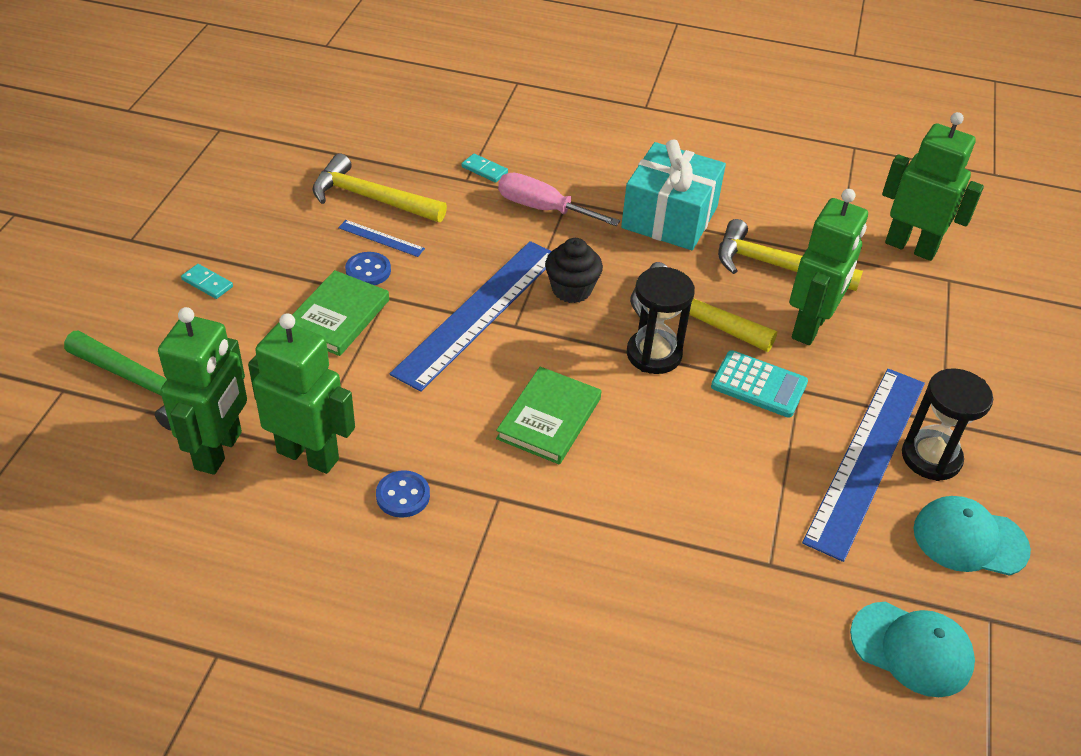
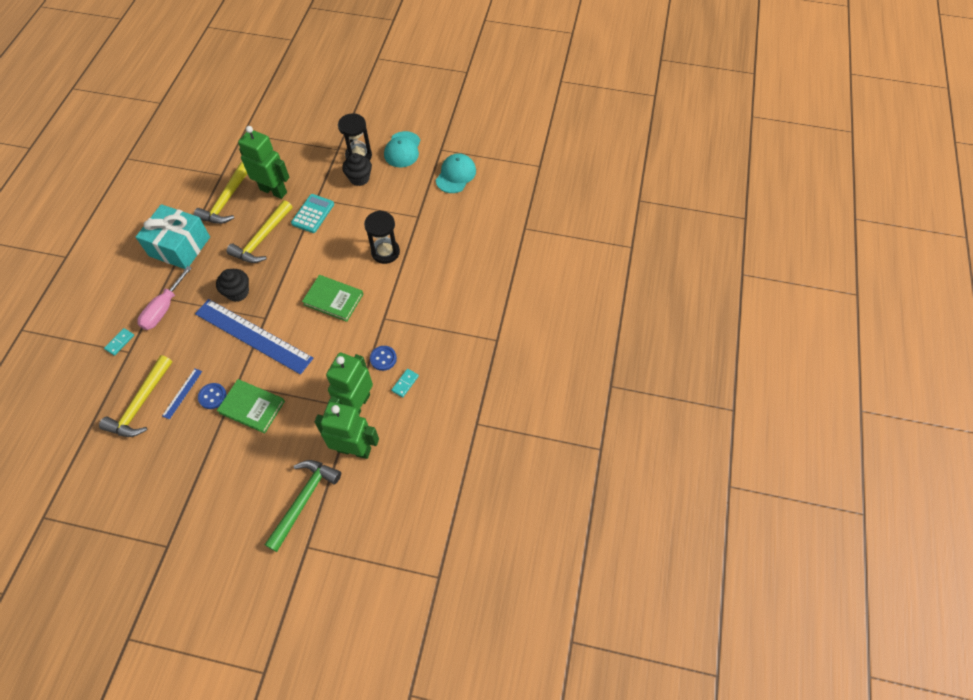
camera: 90 degrees left, 15 degrees up
turquoise domino [181,264,233,299] -> turquoise domino moved to [391,369,419,398]
black hourglass [627,267,695,374] -> black hourglass moved to [364,211,400,264]
blue ruler [802,368,925,562] -> black cupcake [342,153,372,186]
green robot [882,112,984,261] -> none

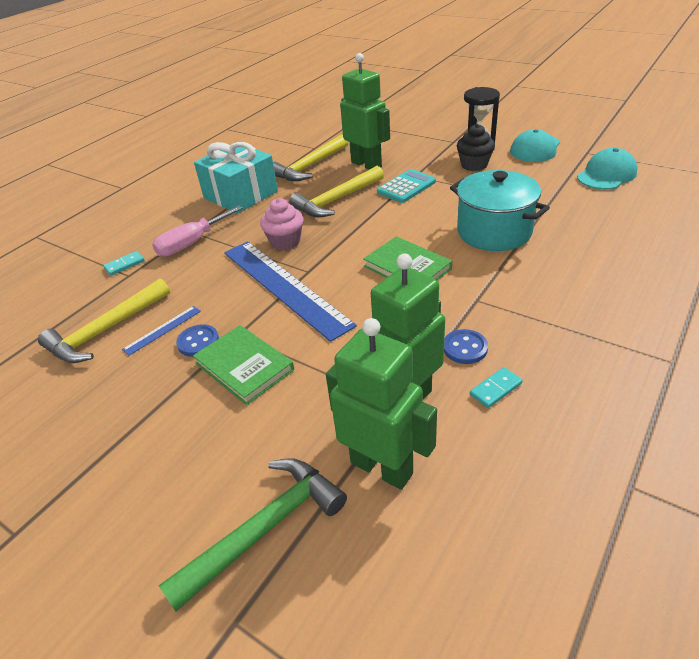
camera: 25 degrees right, 20 degrees down
black cupcake [216,269,249,302] -> pink cupcake [260,198,303,250]
black hourglass [364,211,400,264] -> turquoise pot [450,170,550,251]

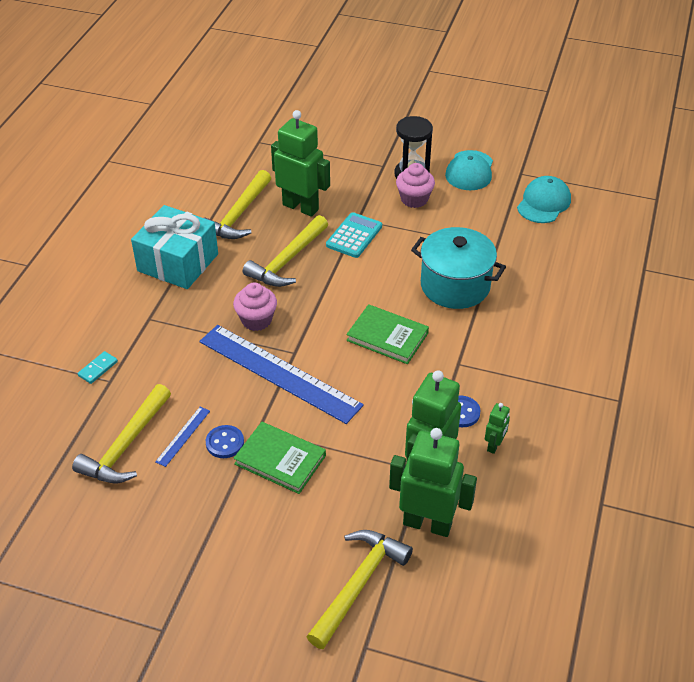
camera: 20 degrees left, 5 degrees up
pink screwdriver [152,206,243,257] -> none
green hammer [158,458,347,611] -> yellow hammer [306,530,413,649]
black cupcake [457,124,495,171] -> pink cupcake [396,163,435,208]
turquoise domino [470,367,523,408] -> green robot [485,403,510,454]

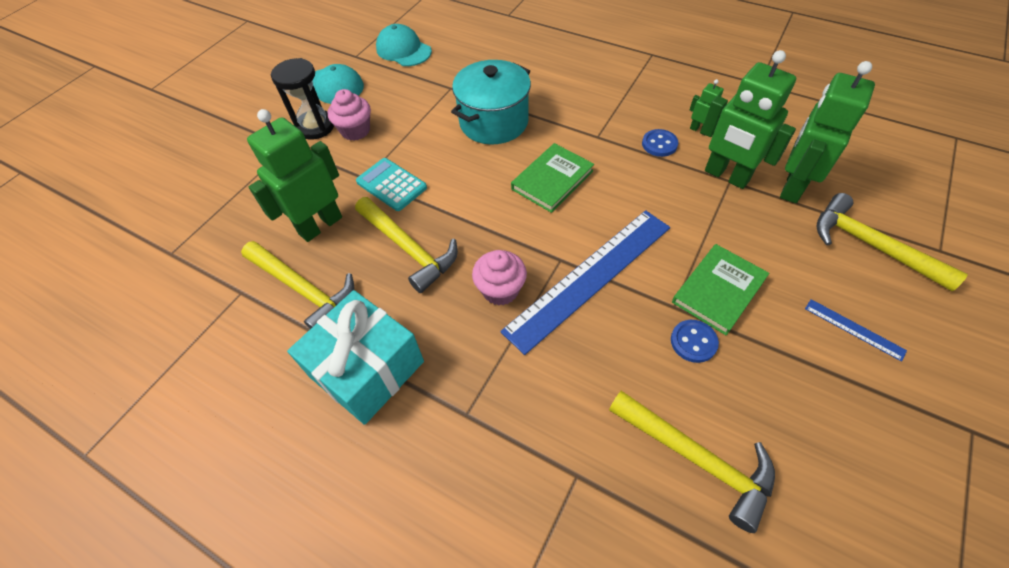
camera: 75 degrees left, 10 degrees up
turquoise domino [78,351,118,384] -> none
blue ruler [155,407,210,467] -> blue ruler moved to [805,299,907,362]

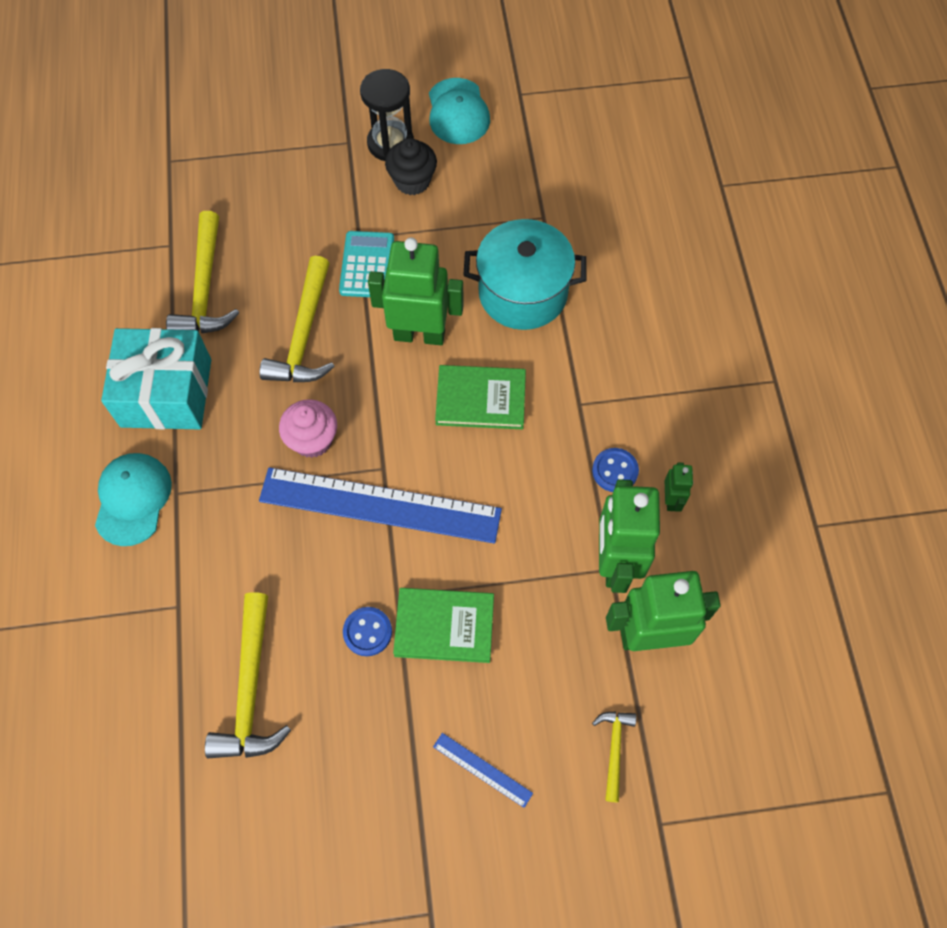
camera: 50 degrees right, 10 degrees up
green robot [247,109,342,242] -> green robot moved to [368,237,464,345]
pink cupcake [328,89,371,141] -> black cupcake [385,138,437,195]
turquoise cap [376,24,432,66] -> turquoise cap moved to [95,453,172,546]
blue ruler [805,299,907,362] -> blue ruler turned 60 degrees counterclockwise [433,733,533,808]
yellow hammer [817,193,968,291] -> yellow hammer [592,711,636,802], size x0.53

